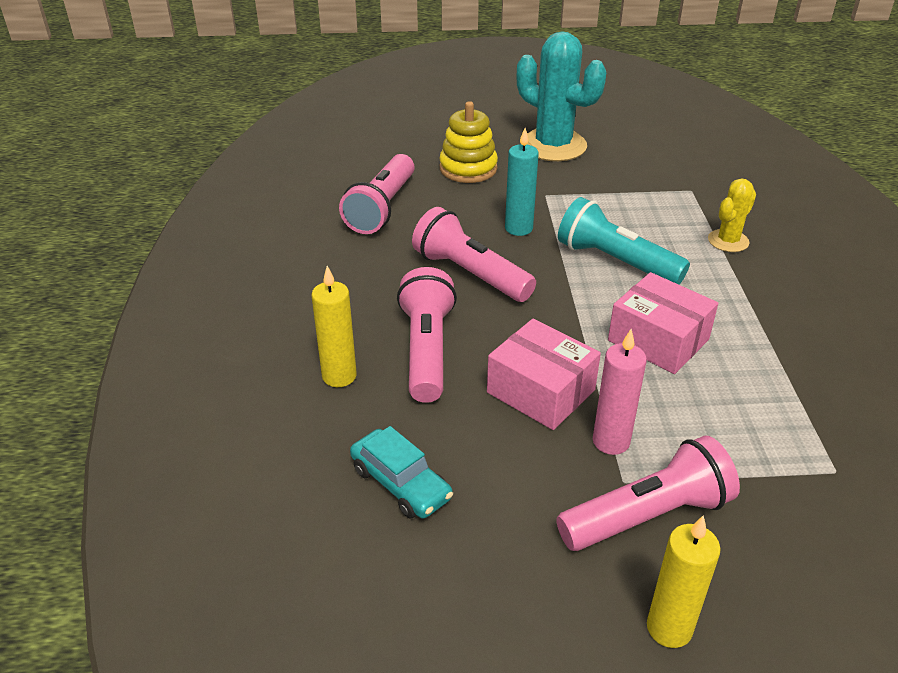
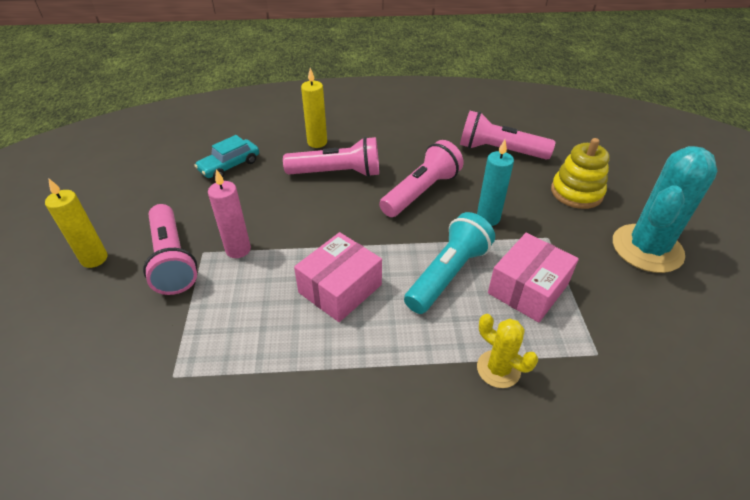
camera: 90 degrees right, 5 degrees up
pink box [487,319,601,430] -> pink box moved to [488,233,579,322]

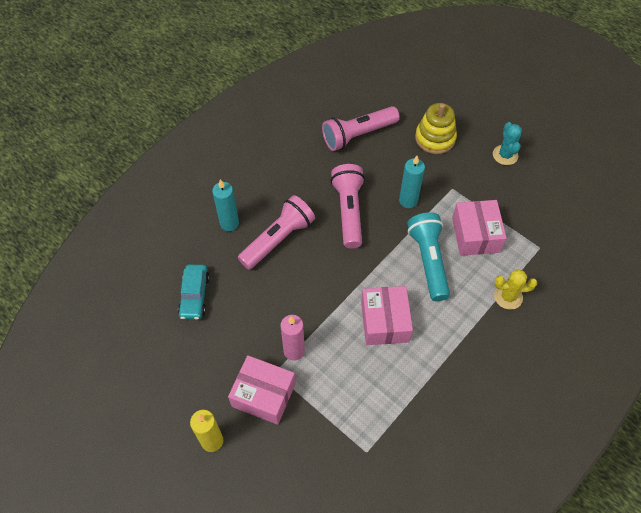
camera: 45 degrees left, 15 degrees up
pink flashlight [143,204,197,295] -> pink box [228,355,296,425]
yellow candle [301,68,327,148] -> turquoise candle [212,179,239,231]
turquoise cactus [613,146,717,273] -> turquoise cactus [493,122,522,165], size x0.52

